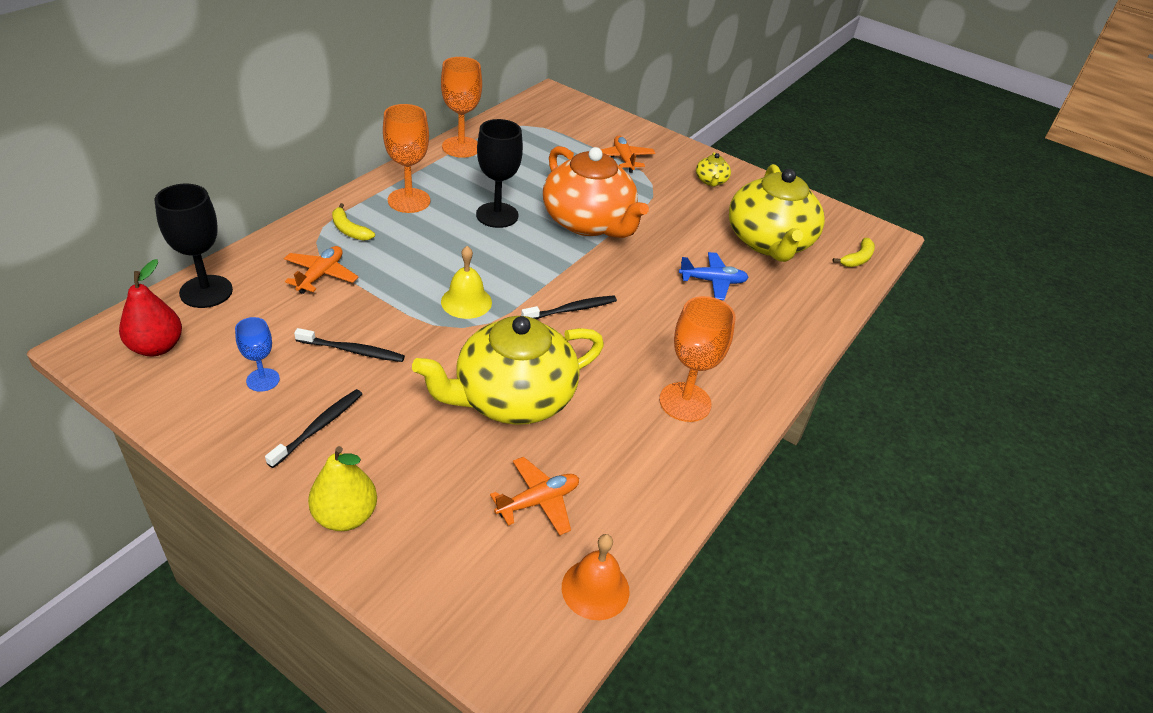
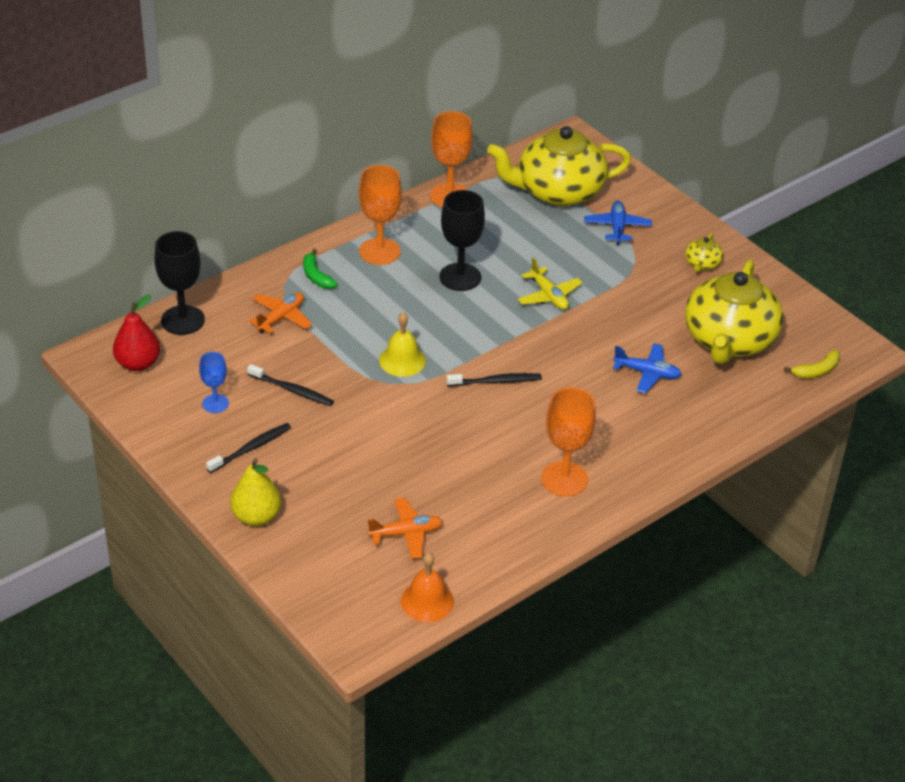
camera: 20 degrees right, 0 degrees up
yellow banana [332,203,375,241] -> green banana [303,249,338,289]
yellow teapot [412,316,604,425] -> yellow teapot moved to [487,126,631,206]
orange teapot [543,146,649,238] -> yellow plane [518,257,583,310]
orange plane [601,136,656,173] -> blue plane [584,201,652,245]

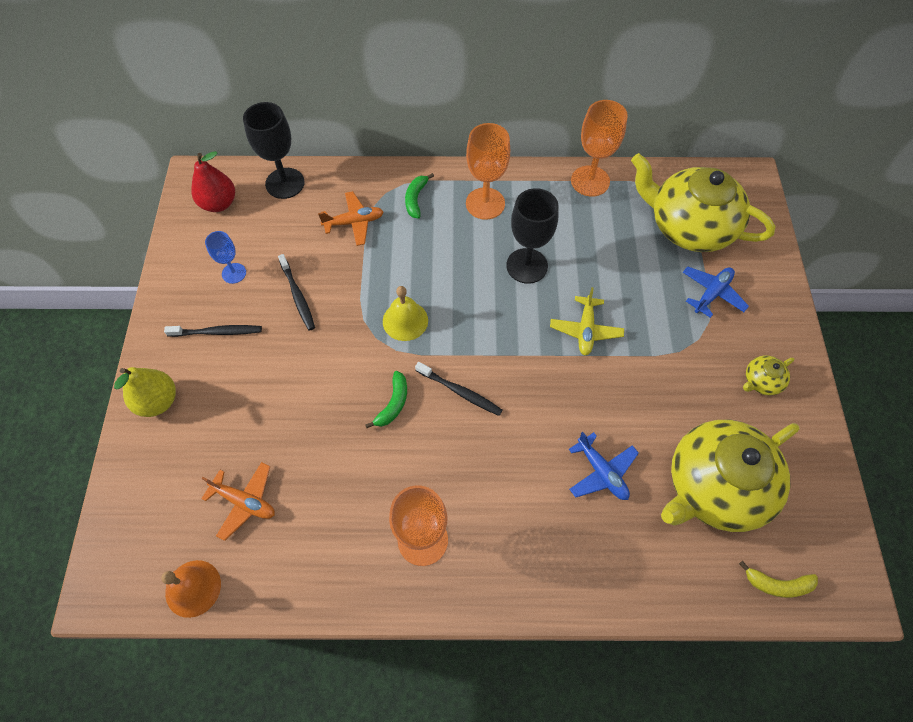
camera: 40 degrees right, 20 degrees up
none -> green banana [365,371,407,428]

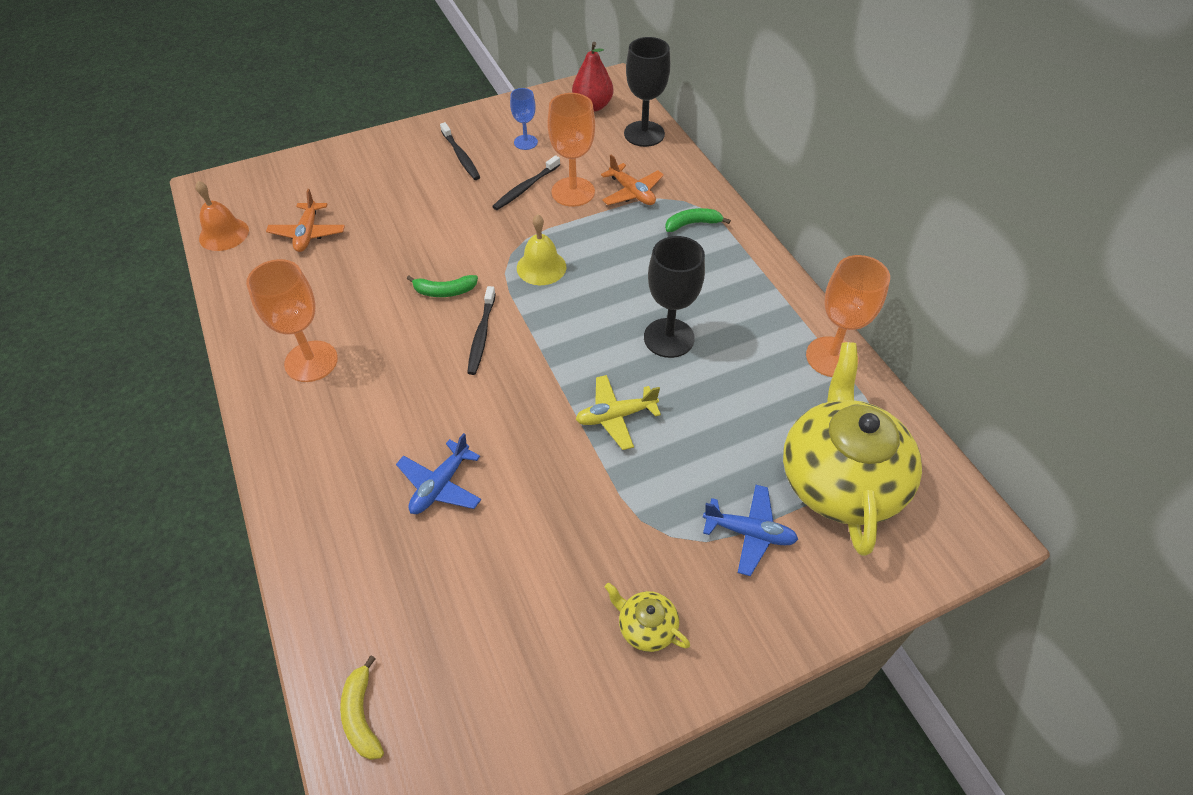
camera: 65 degrees right, 10 degrees down
yellow pear [114,367,176,417] -> none
orange goblet [466,123,510,220] -> orange goblet moved to [547,93,595,207]
yellow teapot [661,420,799,532] -> none

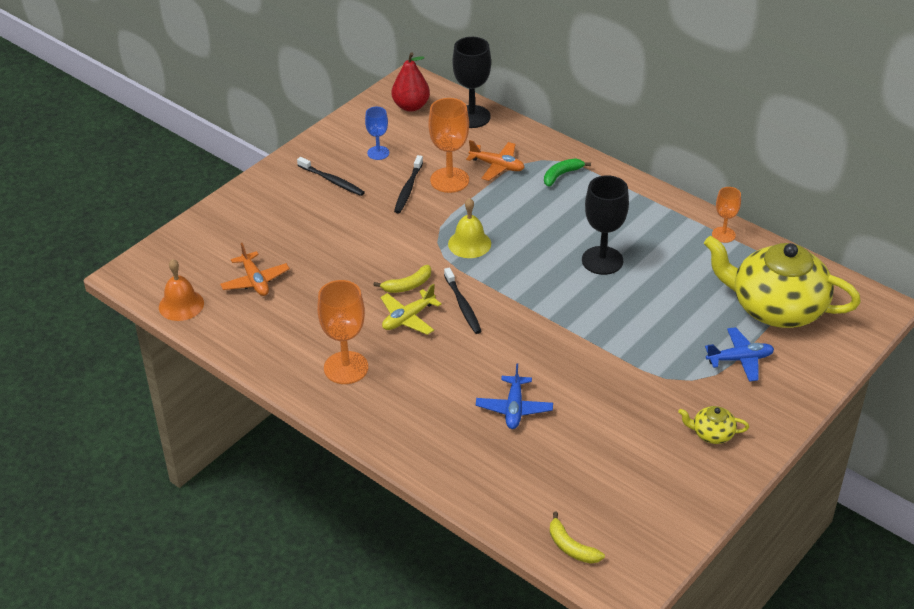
camera: 25 degrees left, 10 degrees down
green banana [407,275,478,297] -> yellow banana [374,265,431,293]
yellow plane [575,375,661,450] -> yellow plane moved to [381,284,442,335]
yellow teapot [783,342,922,556] -> yellow teapot turned 45 degrees counterclockwise [704,236,861,328]
orange goblet [806,255,890,377] -> orange goblet [712,187,741,243], size x0.58

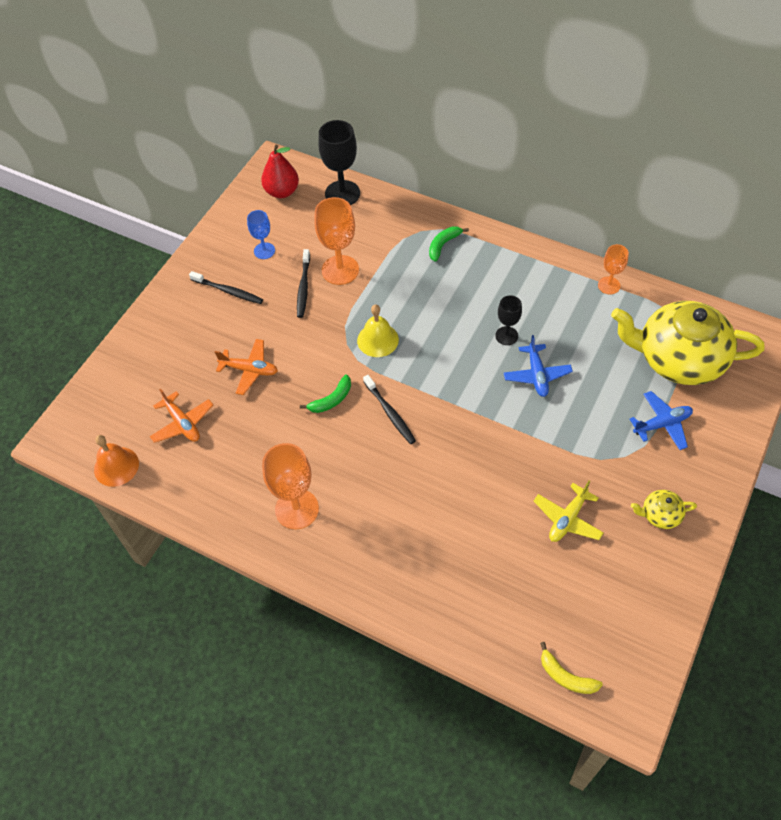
camera: 10 degrees left, 15 degrees up
yellow banana [374,265,431,293] -> green banana [300,374,351,413]
yellow plane [381,284,442,335] -> yellow plane moved to [534,481,604,542]
orange plane [466,140,525,181] -> orange plane moved to [215,339,278,395]
blue plane [476,363,553,429] -> blue plane moved to [504,335,573,397]
black goblet [582,175,629,275] -> black goblet [495,295,522,345], size x0.58

